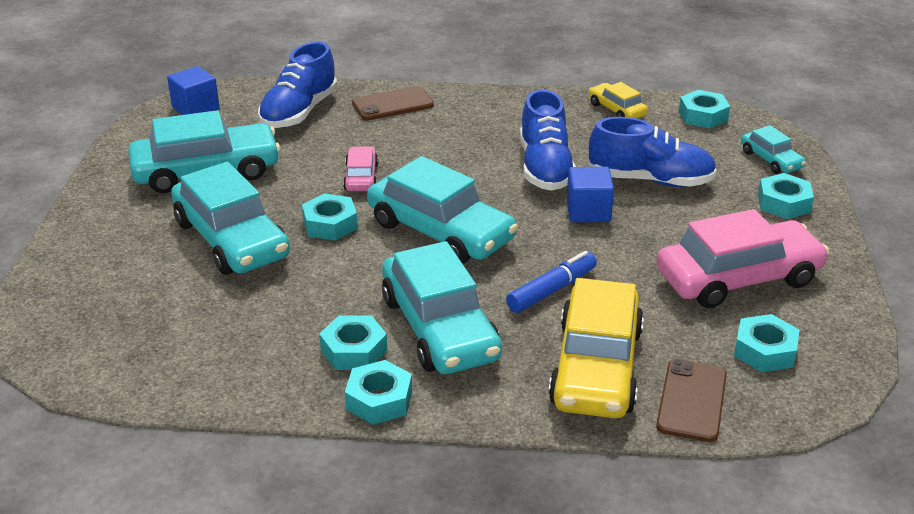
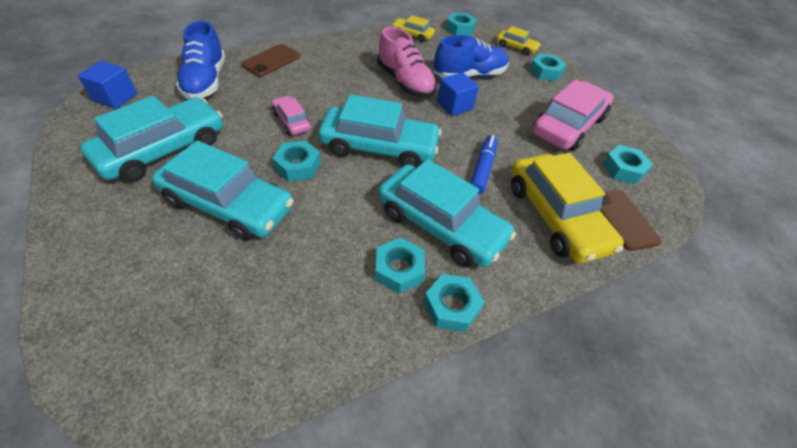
camera: 35 degrees left, 15 degrees up
blue shoe [520,89,576,191] -> pink shoe [377,27,437,98]
turquoise car [741,125,806,174] -> yellow car [497,26,541,56]

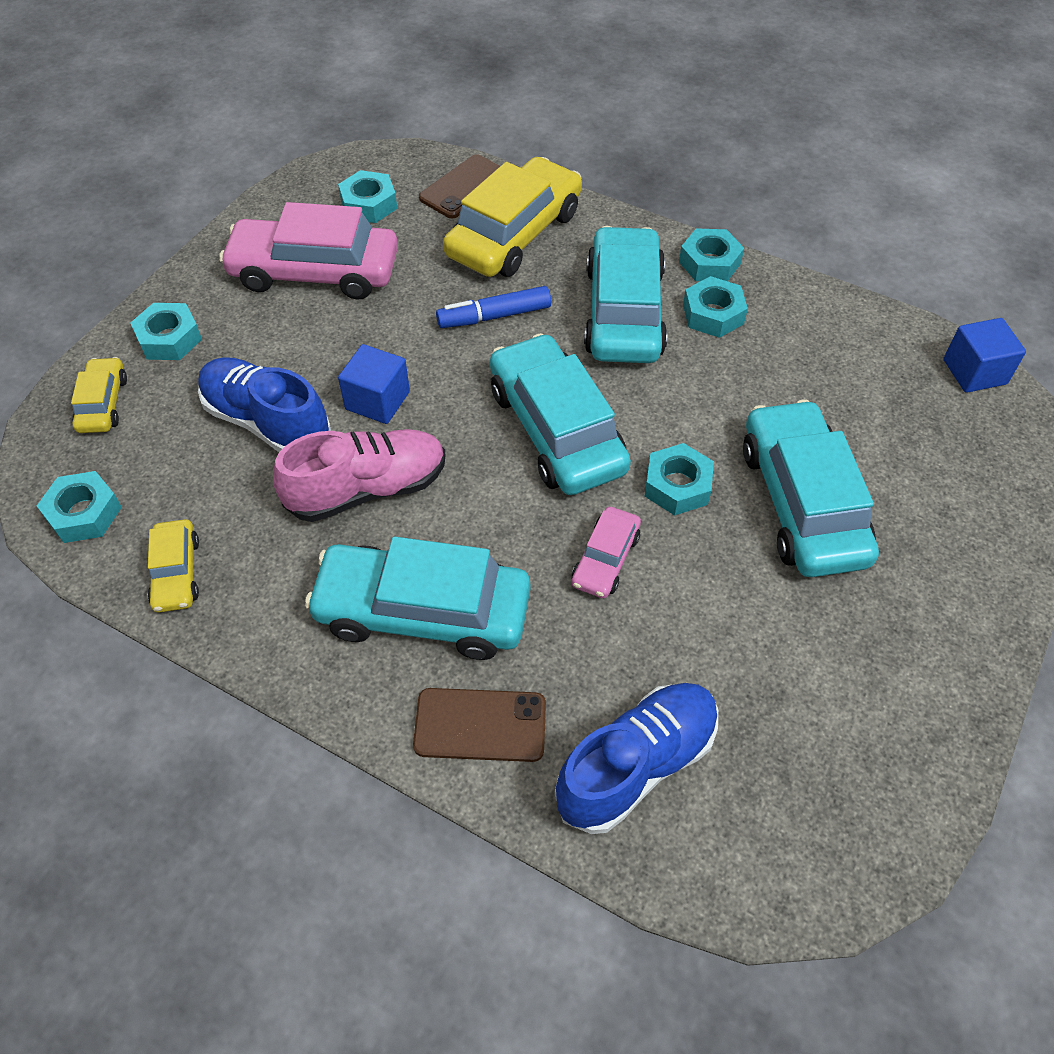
camera: 120 degrees left, 5 degrees up
blue cube [78,61,137,109] -> blue cube moved to [944,318,1026,393]
turquoise car [80,96,223,182] -> turquoise car moved to [305,537,530,660]
pink shoe [377,27,437,98] -> pink shoe turned 45 degrees clockwise [273,429,445,522]

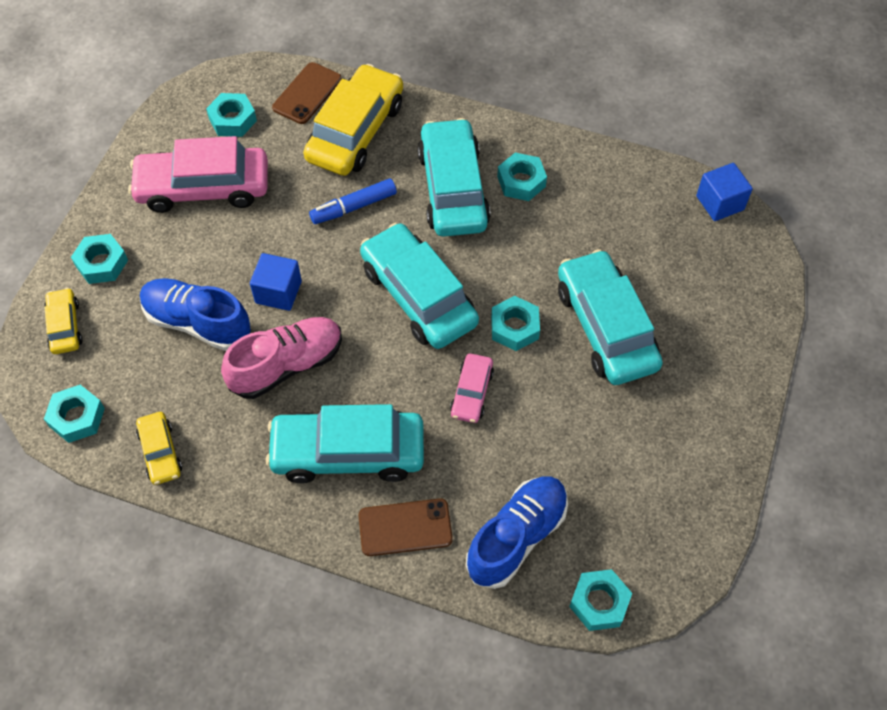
camera: 10 degrees left, 5 degrees up
turquoise nut [679,228,744,281] -> turquoise nut moved to [569,569,632,631]

